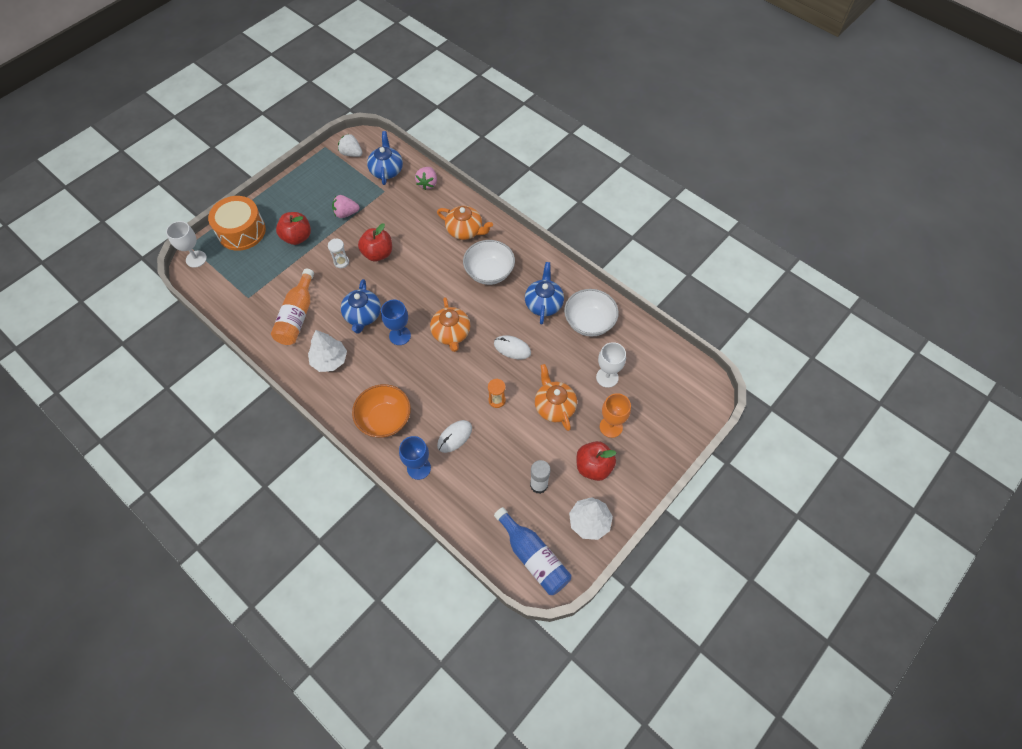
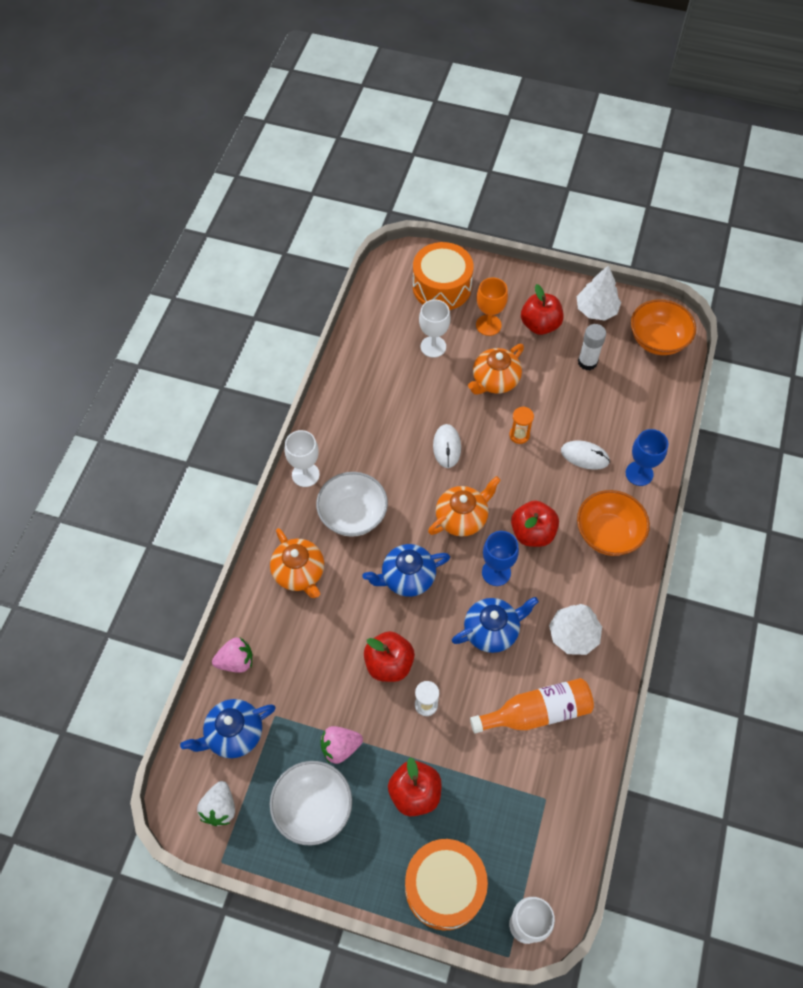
camera: 115 degrees left, 0 degrees up
pink strawberry [332,195,360,218] -> pink strawberry turned 105 degrees clockwise [321,726,363,764]
orange teapot [437,206,493,240] -> orange teapot turned 150 degrees clockwise [270,528,324,598]
blue bottle [494,507,571,595] -> orange bowl [631,299,696,355]
blue teapot [525,262,564,325] -> blue teapot moved to [362,544,450,597]
white bowl [564,289,619,337] -> white bowl moved to [270,761,352,846]
none -> white goblet [284,430,320,487]
none -> orange drum [413,242,473,310]
none -> red apple [511,500,559,547]

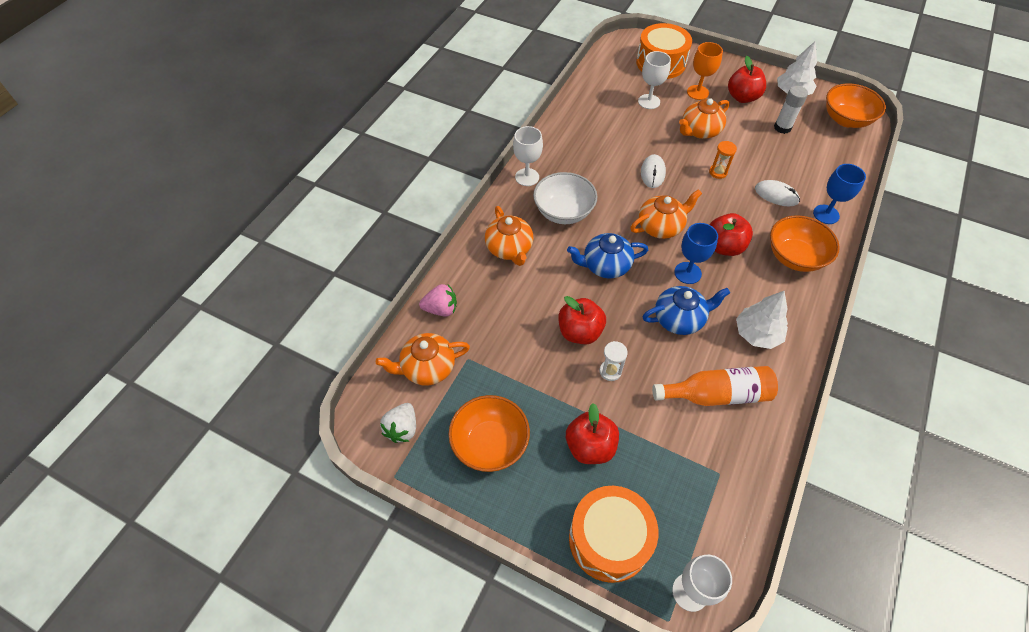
camera: 10 degrees right, 5 degrees down
blue teapot [180,699,276,758] -> orange teapot [376,333,470,386]
white bowl [270,761,352,846] -> orange bowl [449,395,530,472]
pink strawberry [321,726,363,764] -> none

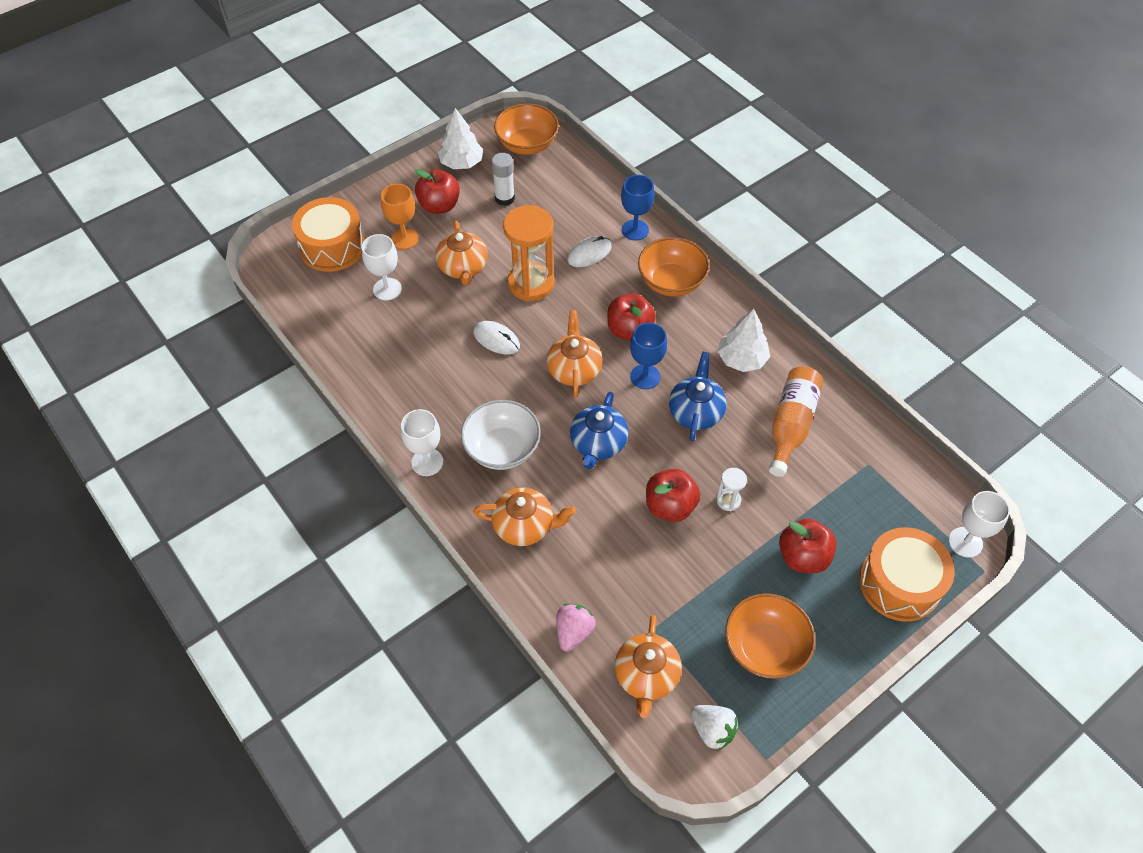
camera: 65 degrees left, 0 degrees up
orange hourglass [709,141,737,179] -> orange hourglass [503,205,555,301], size x2.19

